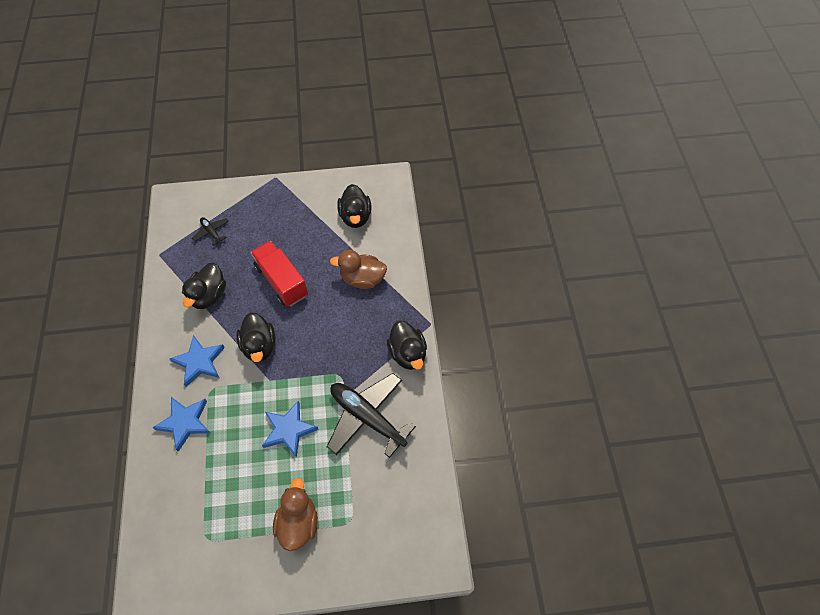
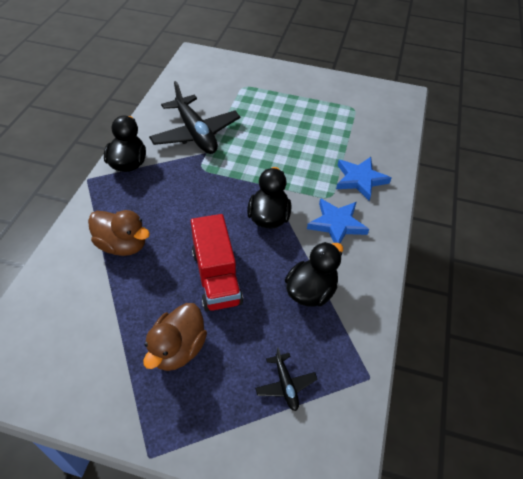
camera: 160 degrees left, 10 degrees down
blue star [262,401,318,458] -> none
brown duck [273,478,318,551] -> brown duck moved to [143,303,207,371]
black duck [337,184,371,228] -> none

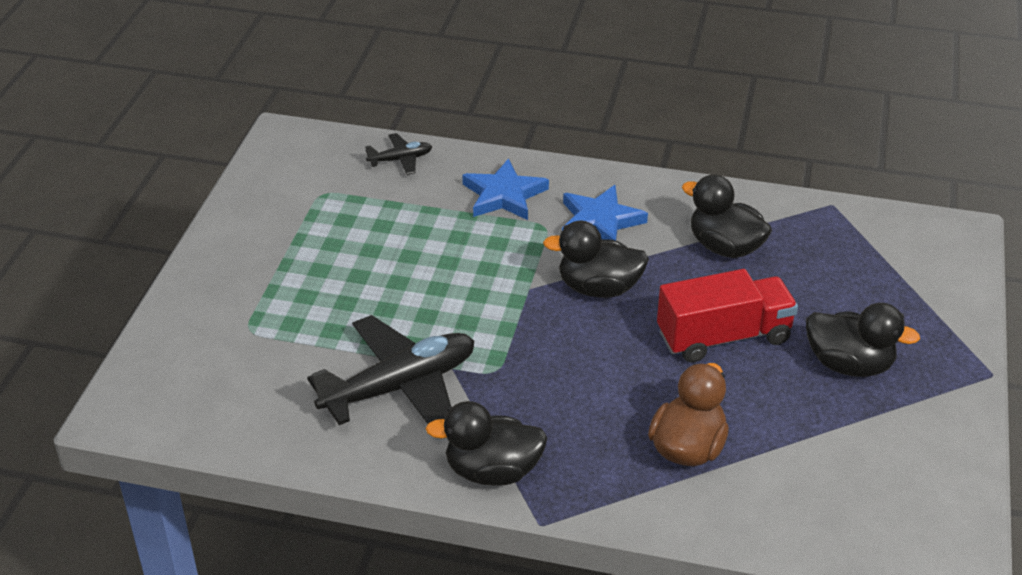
camera: 90 degrees left, 10 degrees down
brown duck [143,303,207,371] -> black duck [806,303,920,377]
black plane [255,347,318,411] -> black plane moved to [365,133,432,175]

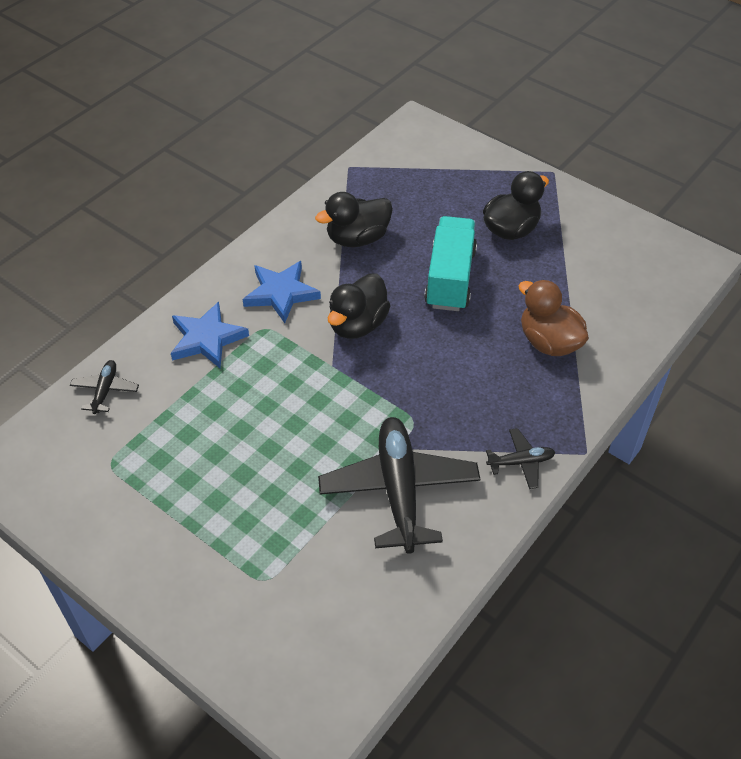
camera: 65 degrees left, 10 degrees up
black duck [426,401,547,486] -> black plane [486,428,555,489]
red truck [657,269,798,363] -> turquoise truck [424,216,477,311]

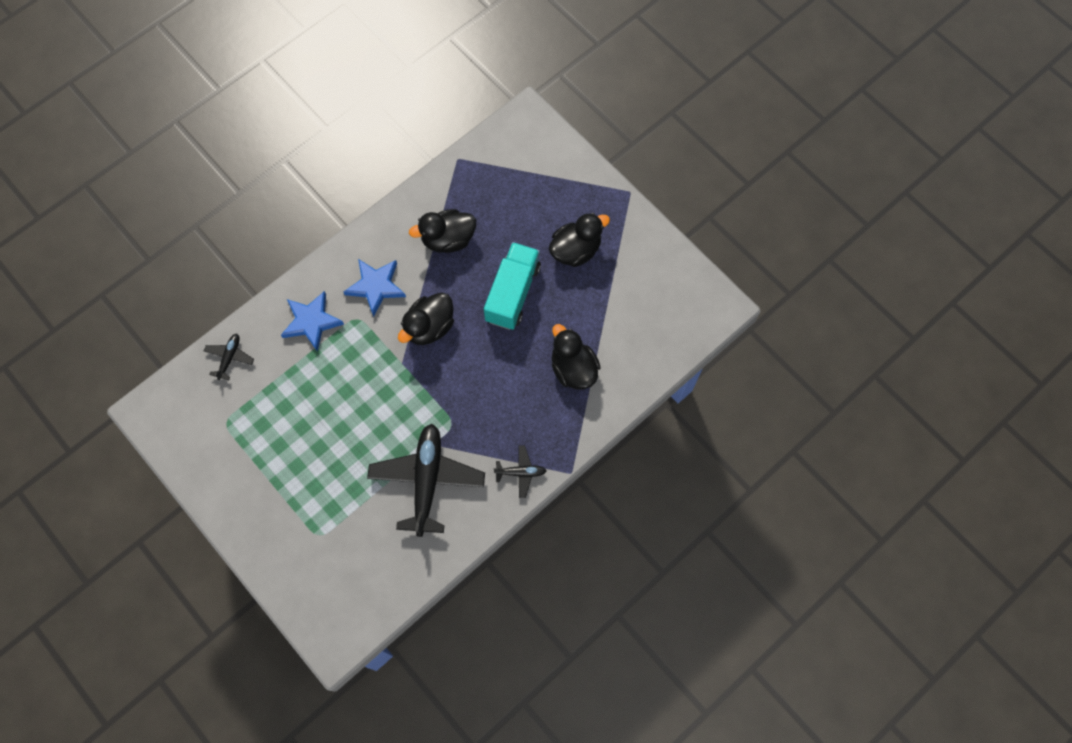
camera: 10 degrees right, 20 degrees up
brown duck [518,280,589,356] -> black duck [552,324,601,389]

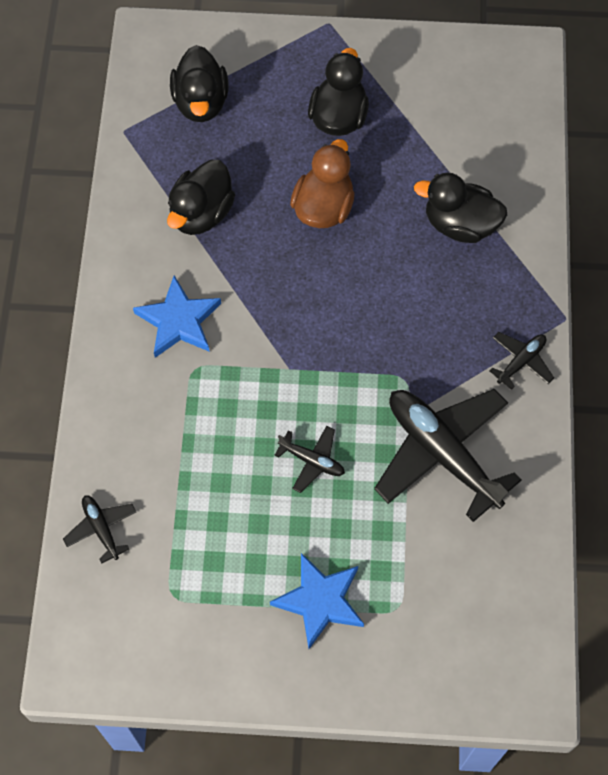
camera: 45 degrees left, 5 degrees down
blue star [281,291,344,352] -> blue star moved to [270,553,364,649]
black duck [398,293,454,345] -> black duck moved to [170,45,229,122]
turquoise truck [484,242,541,330] -> brown duck [290,139,355,228]
none -> black plane [274,426,345,493]

